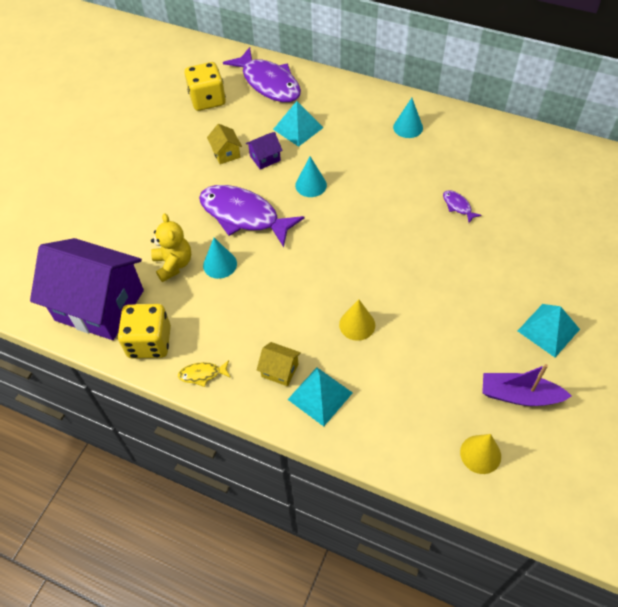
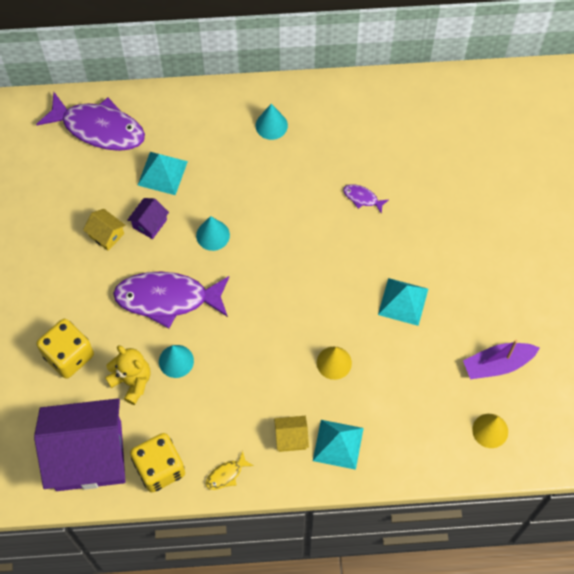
camera: 30 degrees left, 10 degrees up
yellow dice [184,62,226,111] -> yellow dice moved to [37,319,94,379]
turquoise pyramid [518,304,580,357] -> turquoise pyramid moved to [378,278,428,326]

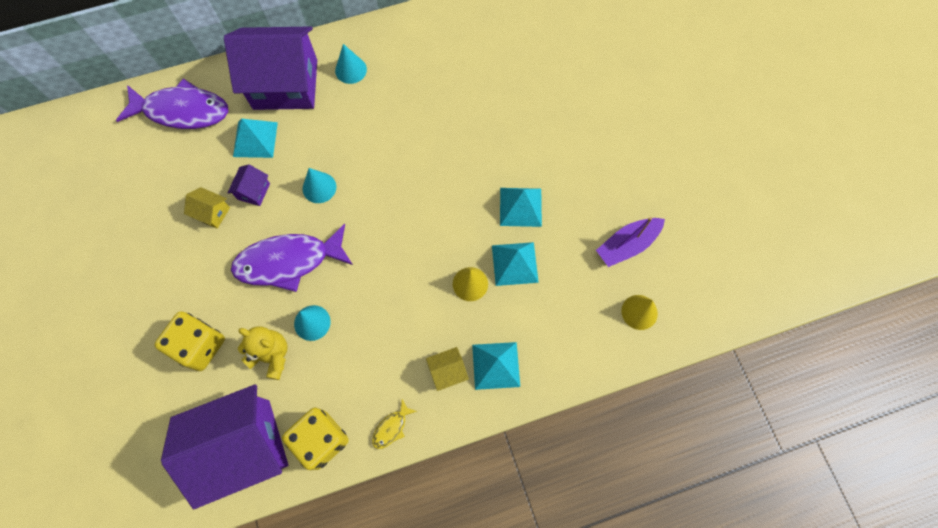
camera: 15 degrees left, 5 degrees up
purple fish [343,184,388,214] -> none
none -> purple house [224,26,317,110]
none -> turquoise pyramid [492,242,539,286]

